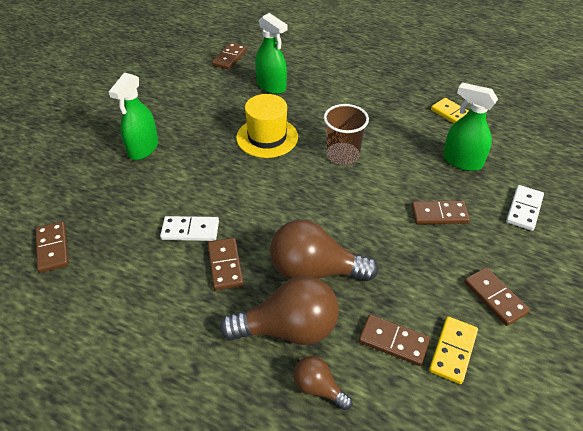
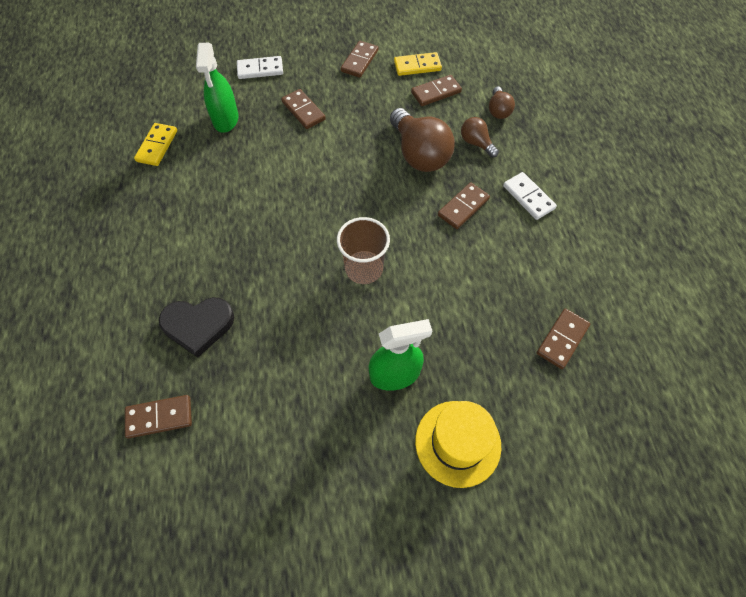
camera: 125 degrees left, 15 degrees up
white domino [160,216,219,241] -> white domino moved to [503,172,557,220]
brown light bulb [220,276,339,345] -> brown light bulb [461,117,499,158], size x0.52
yellow hat [236,94,298,158] -> yellow hat moved to [415,401,501,488]
green spray bottle [255,13,288,94] -> black heart [158,297,234,358]
brown cup [324,104,369,165] -> brown cup moved to [337,217,390,284]
brown domino [359,315,430,366] -> brown domino turned 75 degrees clockwise [411,75,462,106]

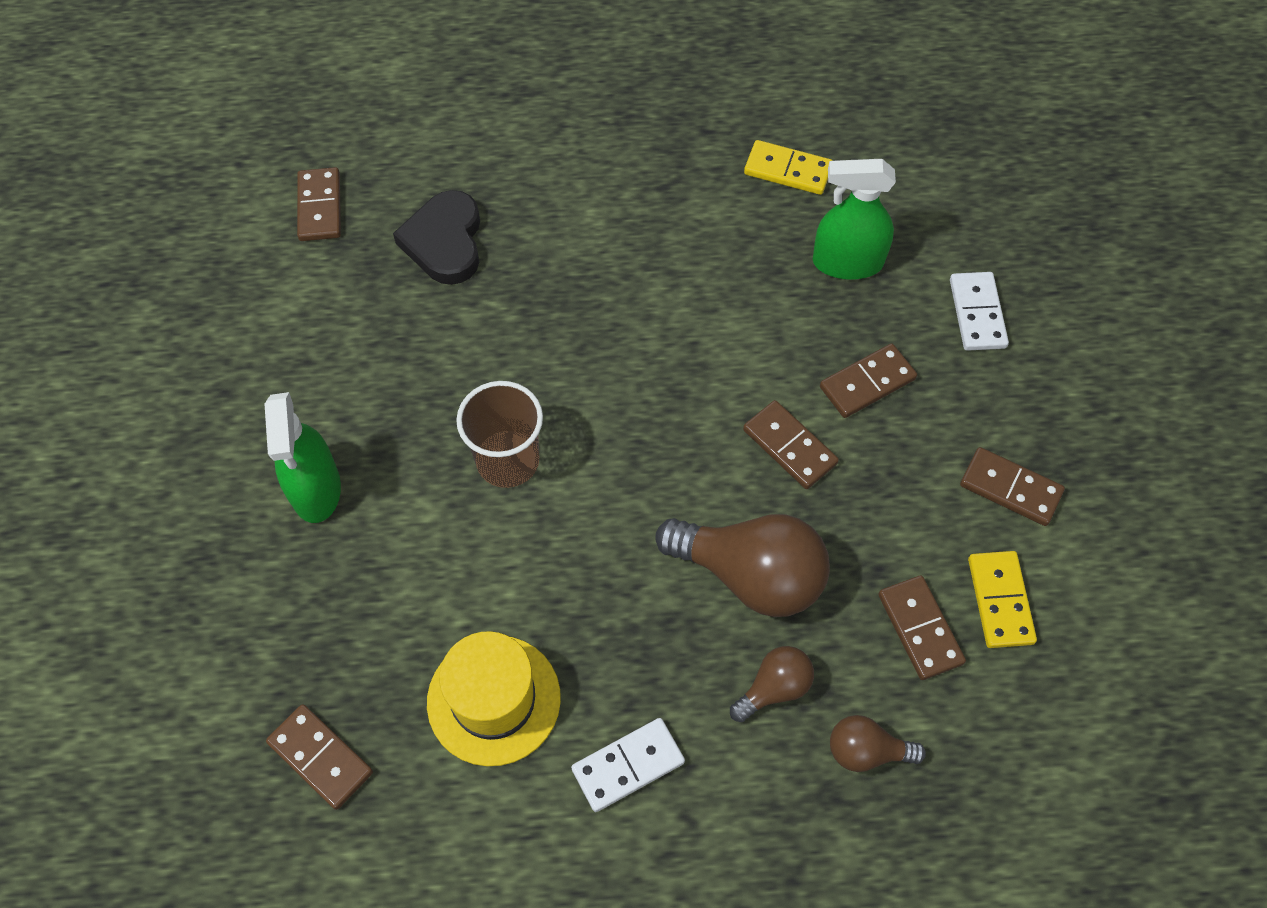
camera: 95 degrees right, 0 degrees up
brown light bulb [390,108,455,172] -> brown light bulb turned 135 degrees counterclockwise [655,514,830,617]
yellow hat [415,401,501,488] -> yellow hat moved to [427,631,561,766]
brown domino [438,182,490,229] -> brown domino moved to [743,400,839,489]

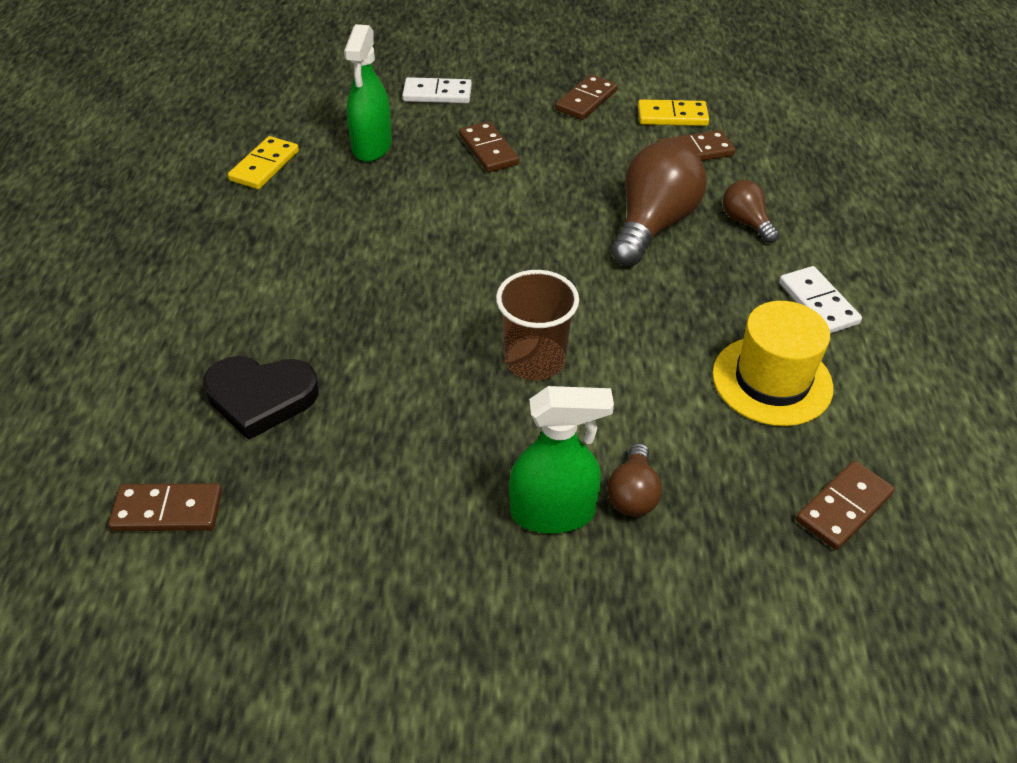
camera: 85 degrees left, 15 degrees down
brown domino [743,400,839,489] -> none
brown light bulb [830,715,926,772] -> brown light bulb moved to [607,443,662,517]

